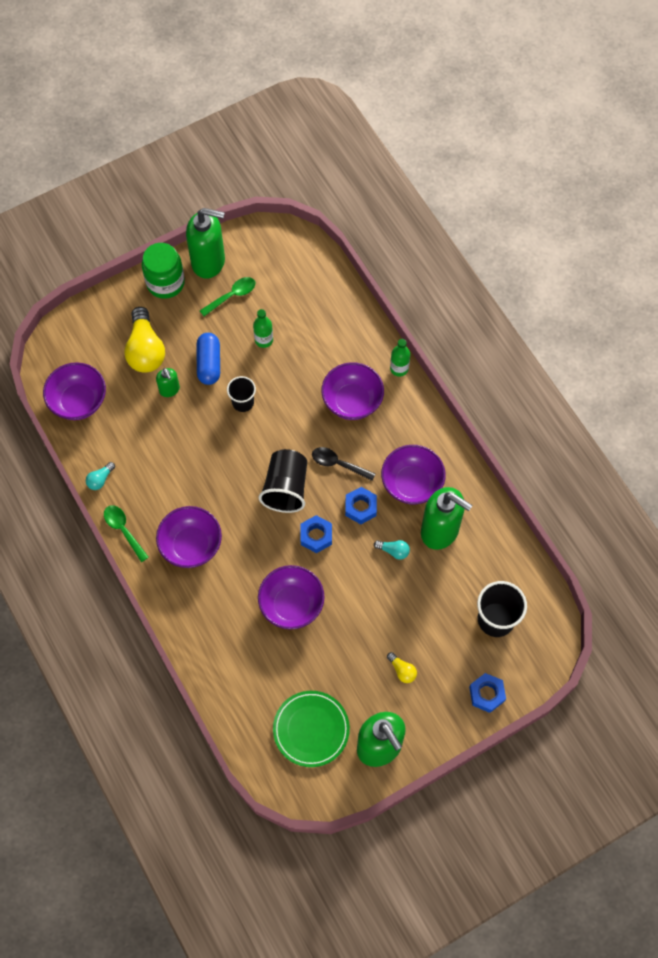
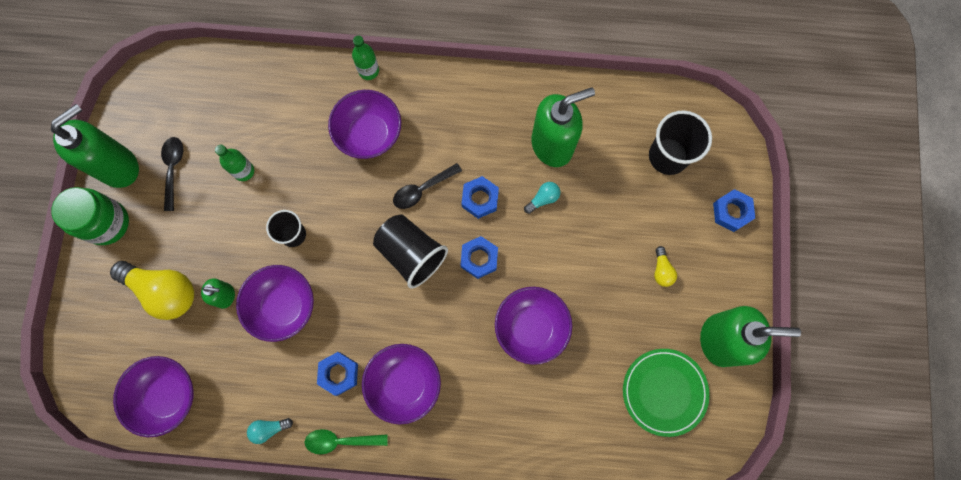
camera: 55 degrees left, 10 degrees up
turquoise light bulb [86,462,115,490] -> turquoise light bulb turned 90 degrees clockwise [247,418,293,444]
blue capsule [196,333,220,385] -> none
green spoon [200,277,255,316] -> black spoon [161,137,183,211]
purple bowl [381,445,446,504] -> purple bowl moved to [236,265,314,342]
yellow light bulb [387,652,417,683] -> yellow light bulb turned 90 degrees clockwise [654,246,677,287]
none -> blue nut [317,352,358,396]

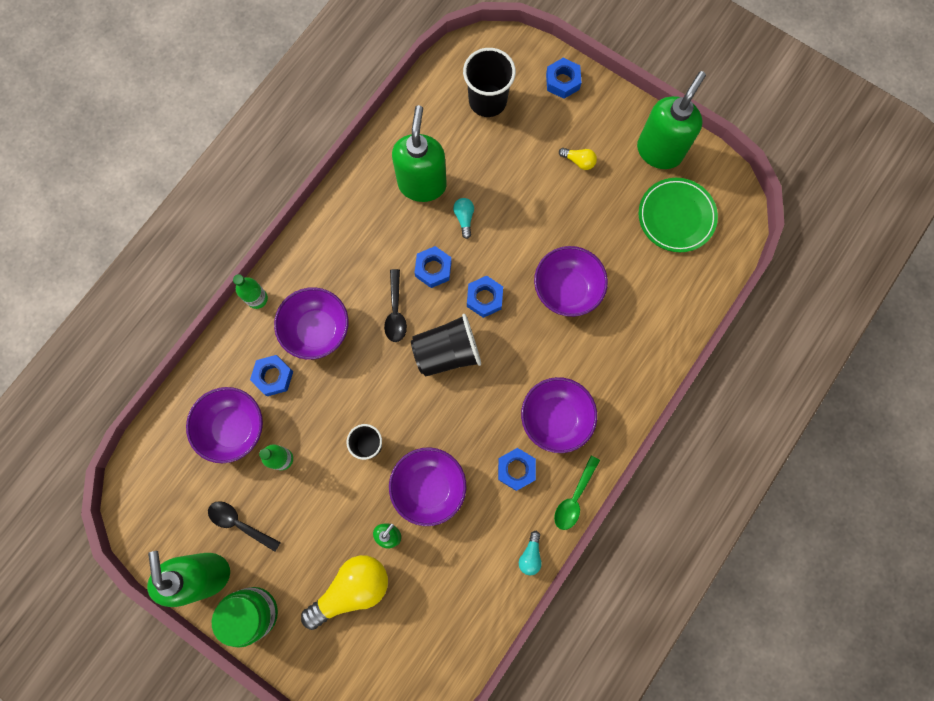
camera: 60 degrees left, 0 degrees up
purple bowl [113,356,194,437] -> purple bowl moved to [186,387,263,463]
none -> blue nut [250,355,293,396]

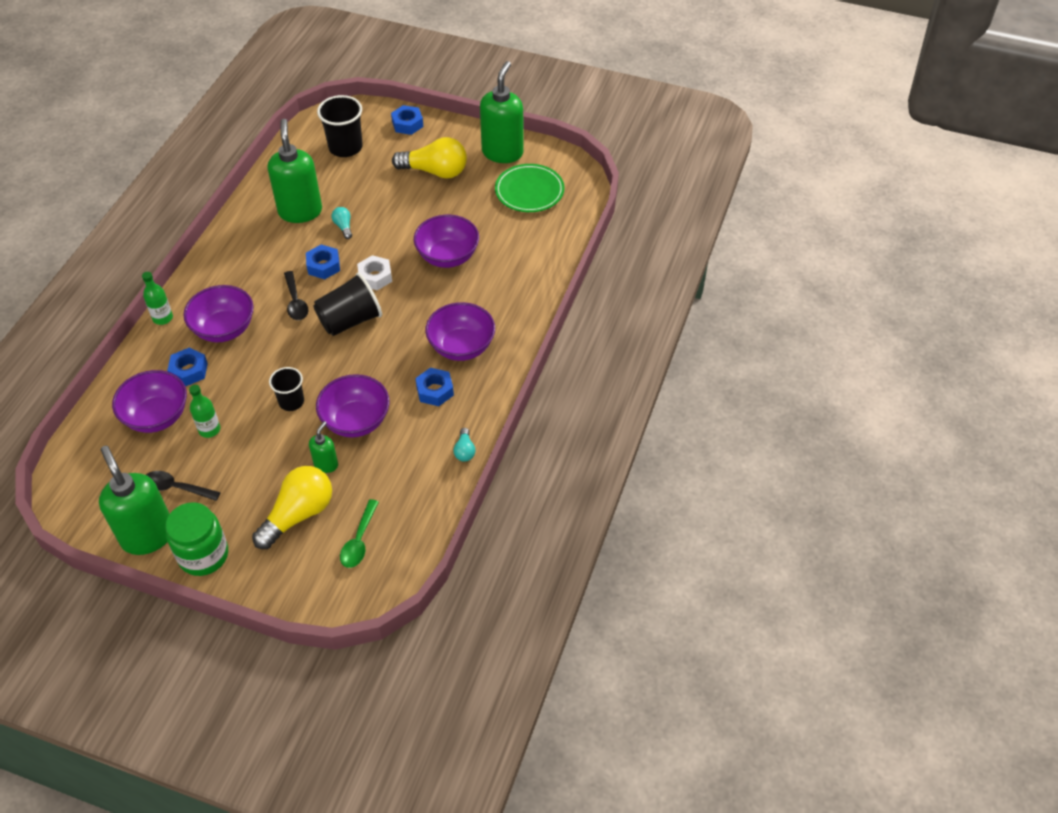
camera: 15 degrees left, 25 degrees down
blue nut [467,276,503,318] -> white nut [357,255,392,290]
green spoon [554,456,600,530] -> green spoon moved to [340,499,379,568]
yellow light bulb [559,148,597,170] -> yellow light bulb [392,137,467,179], size x2.21

